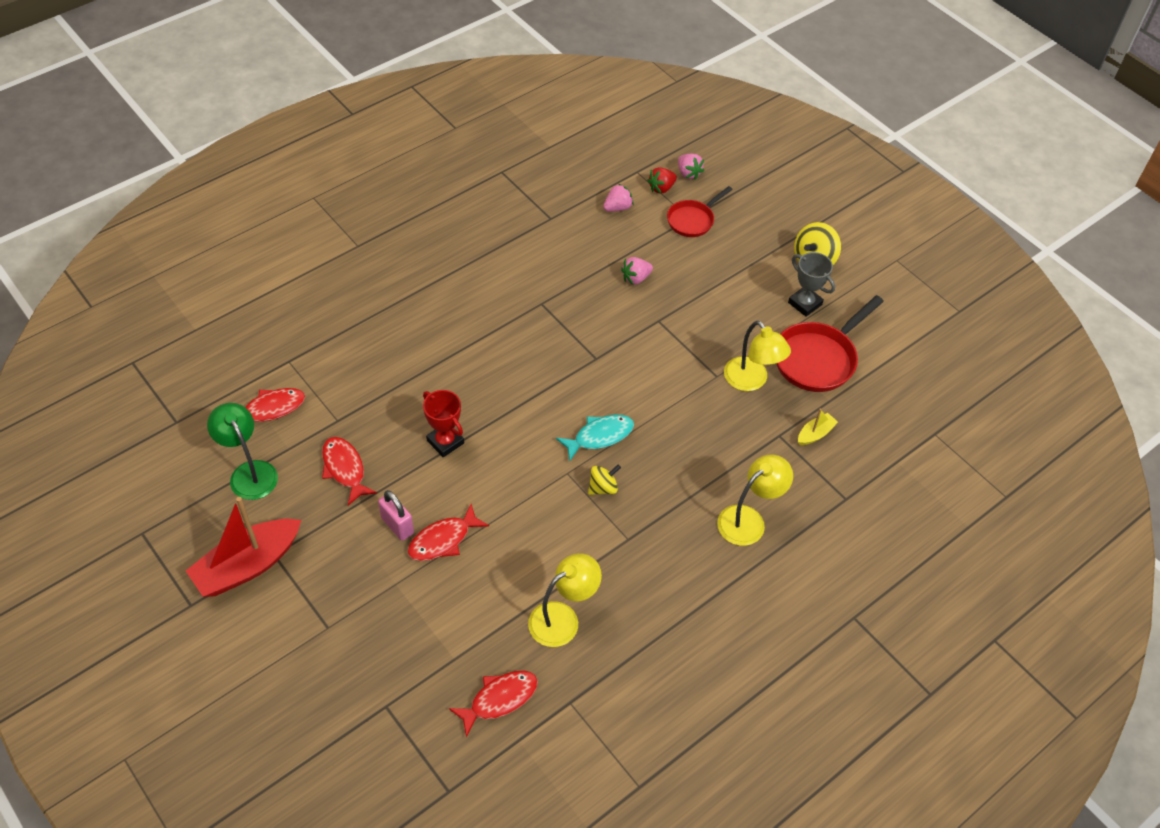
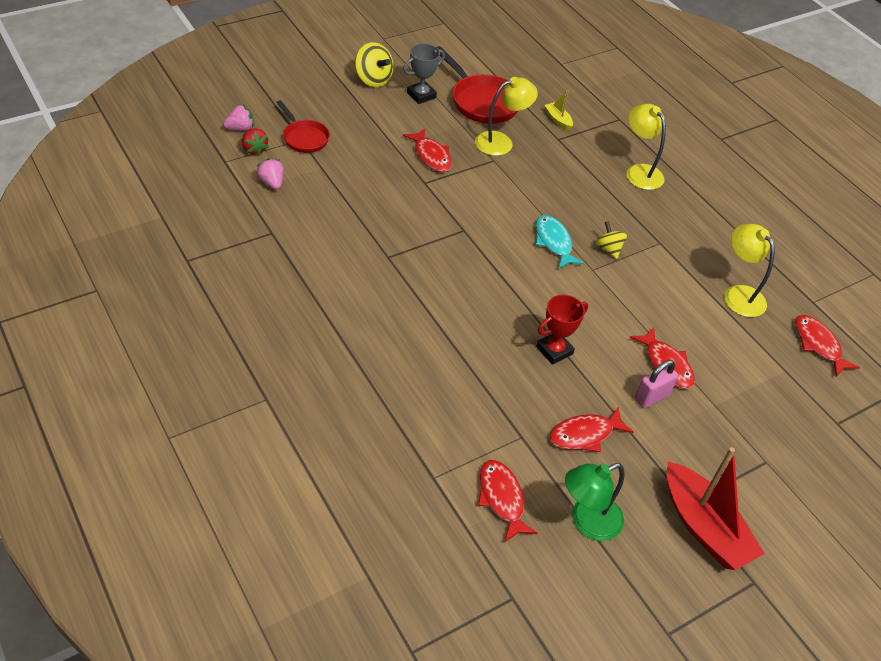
camera: 85 degrees left, 5 degrees down
pink strawberry [621,257,653,285] -> none
none -> red fish [403,128,452,172]

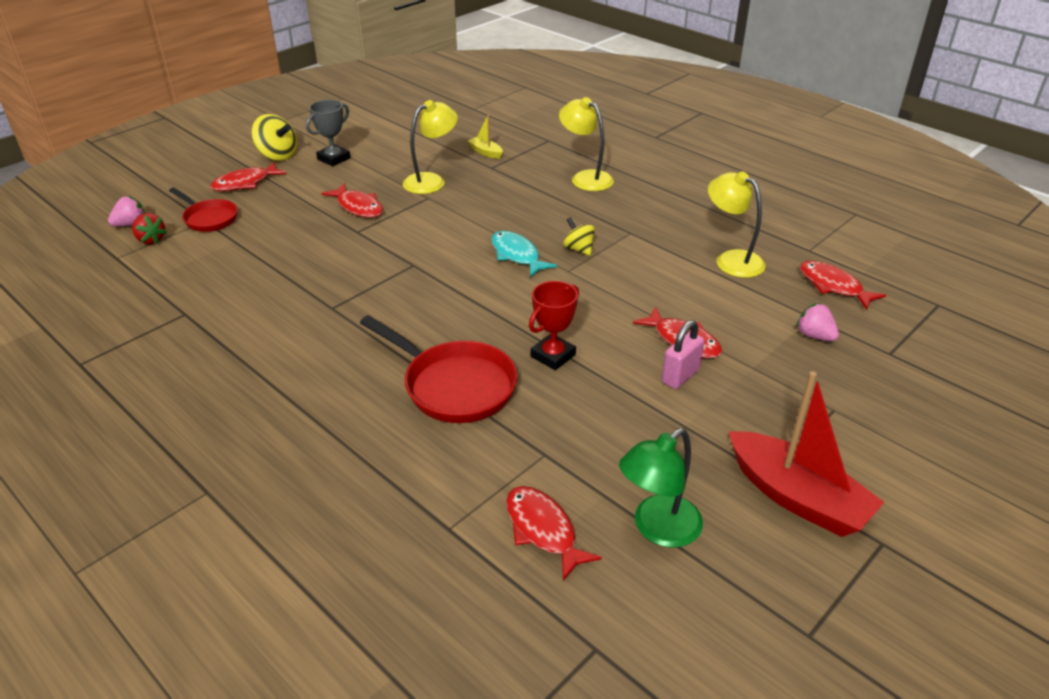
camera: 10 degrees left, 10 degrees down
pink strawberry [257,158,284,190] -> pink strawberry moved to [796,303,839,341]
red pan [437,46,518,124] -> red pan moved to [360,315,518,423]
red fish [549,407,634,452] -> red fish moved to [210,162,287,191]

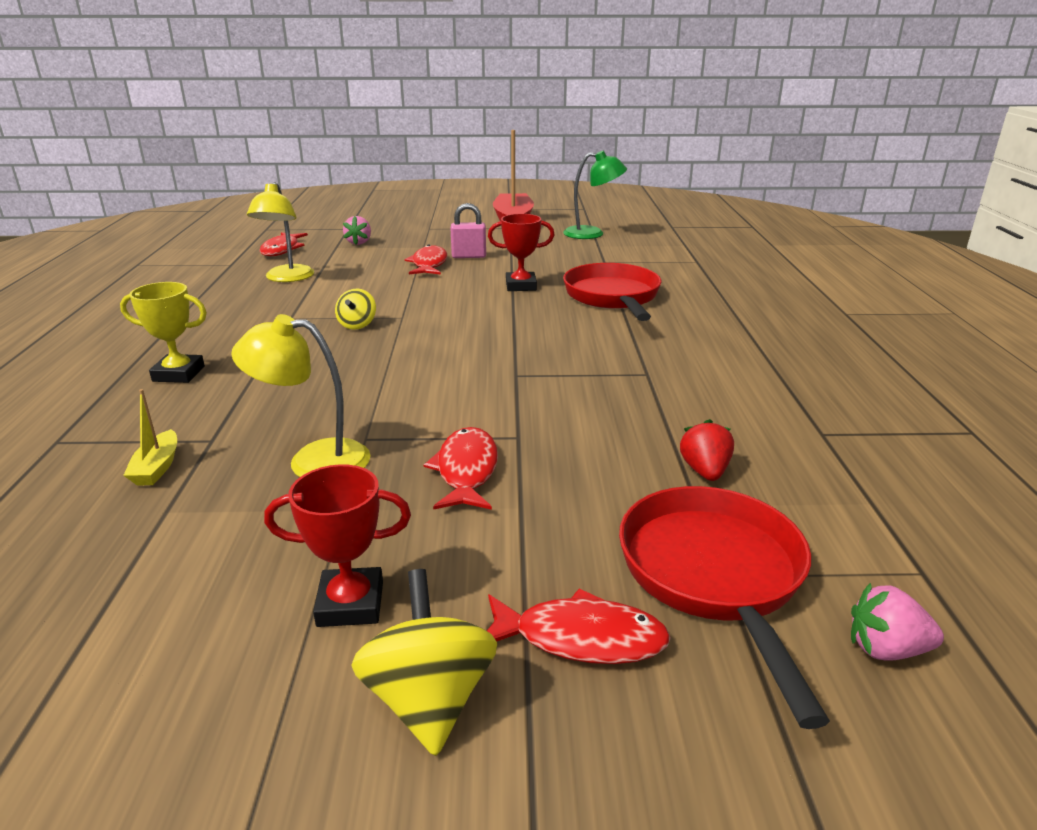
camera: 135 degrees left, 10 degrees down
red strawberry [132,213,167,244] -> red strawberry moved to [680,419,734,481]
red pan [169,188,237,232] -> red pan [619,486,830,729], size x1.62
grey trophy [306,100,350,166] -> red trophy [264,464,411,627]
turquoise fish [491,231,557,277] -> none
red fish [506,486,602,581] -> none
yellow lamp [559,97,614,191] -> yellow trophy [120,282,207,383]

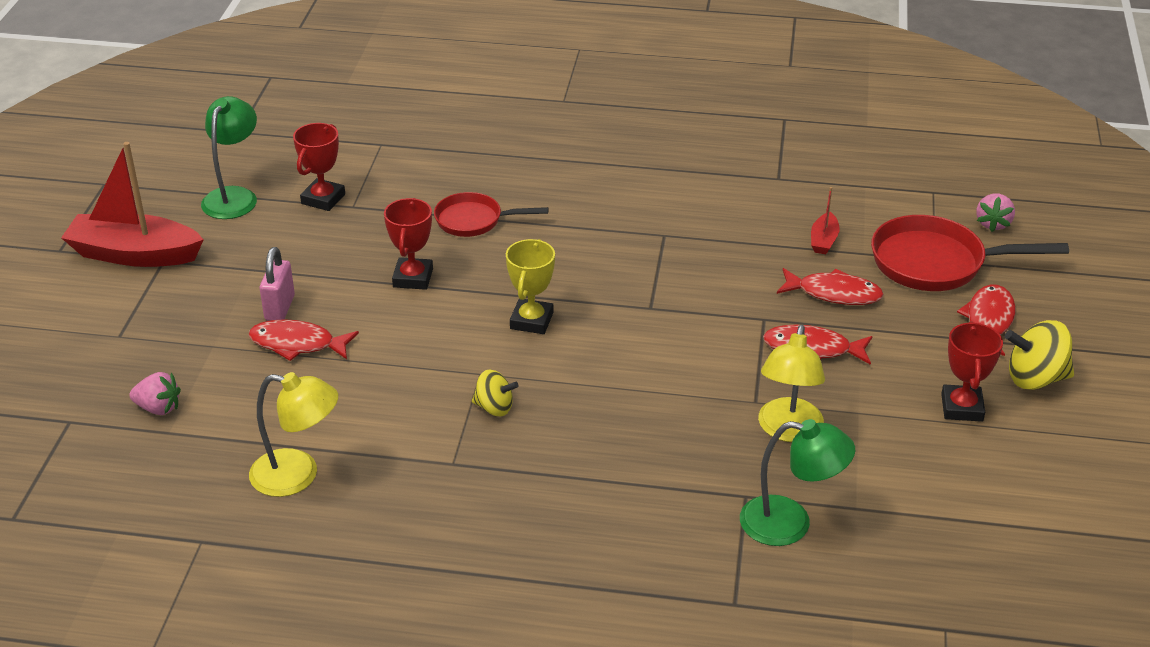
camera: 80 degrees left, 10 degrees up
yellow trophy [120,282,207,383] -> yellow trophy moved to [506,239,555,334]
yellow boat [123,389,177,485] -> green lamp [740,419,855,546]
red fish [259,232,308,256] -> red fish moved to [777,268,884,305]
red pan [563,263,662,321] -> red pan [434,192,548,237], size x0.62
red strawberry [680,419,734,481] -> red boat [811,187,840,254]
none -> red trophy [293,123,345,211]

